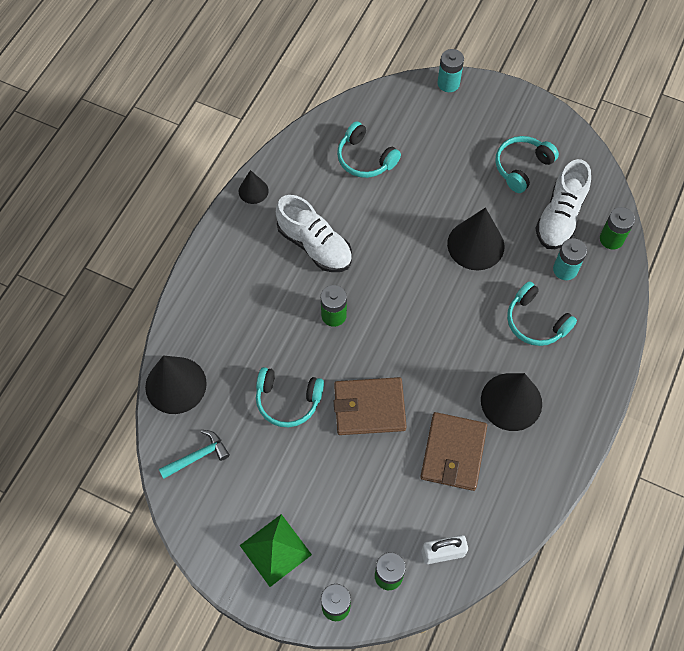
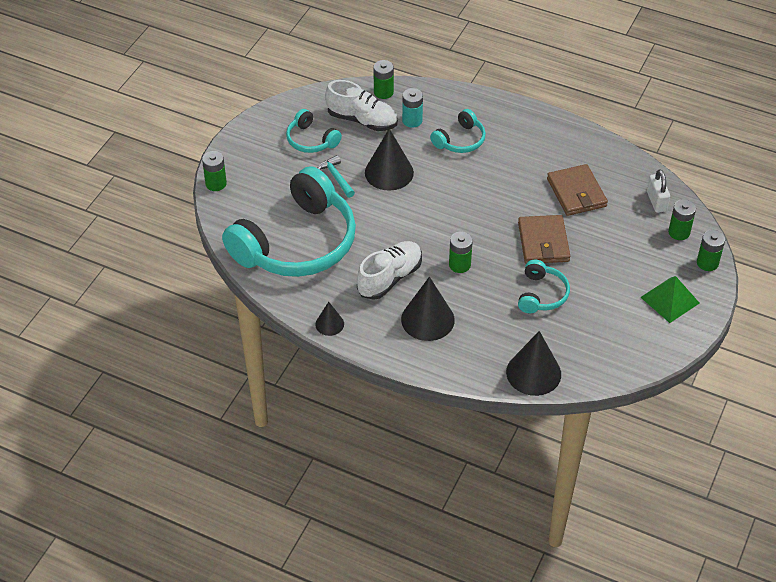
camera: 90 degrees left, 15 degrees down
turquoise hammer [159,430,230,479] -> turquoise hammer moved to [317,155,355,198]
turquoise headphones [337,121,401,178] -> turquoise headphones [222,166,356,277], size x2.24
brown wallet [420,412,487,491] -> brown wallet turned 60 degrees clockwise [547,164,608,216]
turquoise battery [437,49,464,92] -> green battery [202,151,227,191]
black cone [481,373,542,431] -> black cone moved to [401,277,455,341]

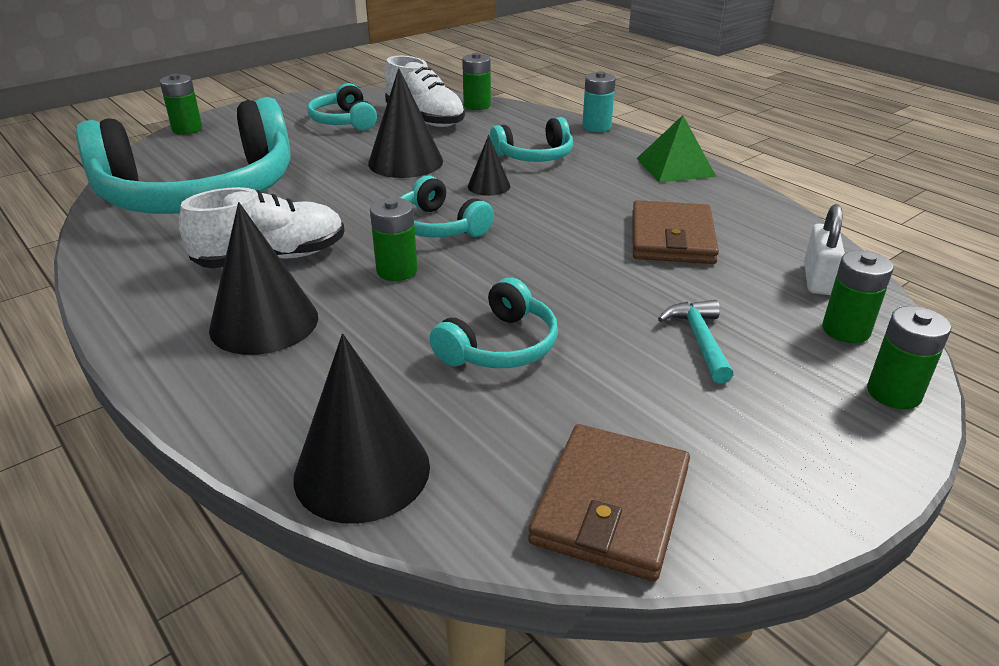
camera: 25 degrees right, 15 degrees down
black cone [315,302,344,336] -> black cone moved to [468,135,510,196]
turquoise hammer [317,155,355,198] -> turquoise hammer moved to [658,300,733,384]
turquoise battery [402,88,423,128] -> turquoise battery moved to [582,71,616,132]
brown wallet [518,215,570,264] -> brown wallet moved to [528,424,690,582]
green pyramid [640,276,699,323] -> green pyramid moved to [637,115,716,183]
none -> turquoise headphones [400,175,494,238]

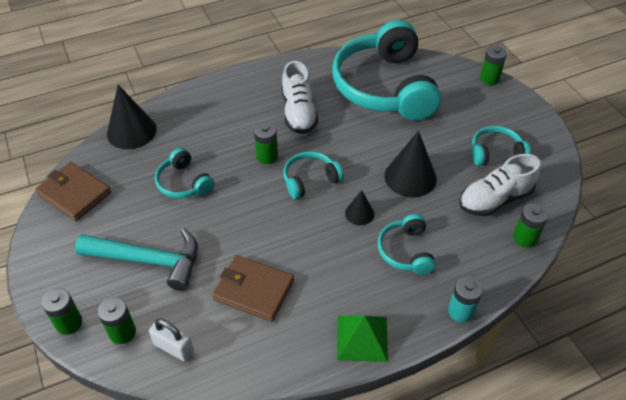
camera: 105 degrees right, 15 degrees up
black cone [209,202,318,355] -> none
turquoise hammer [658,300,733,384] -> turquoise hammer [75,228,198,291], size x1.94

